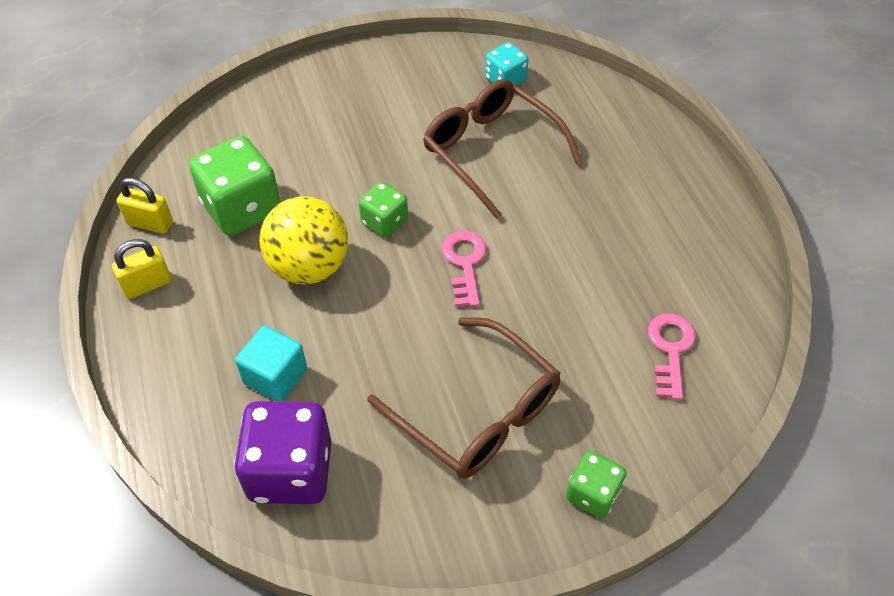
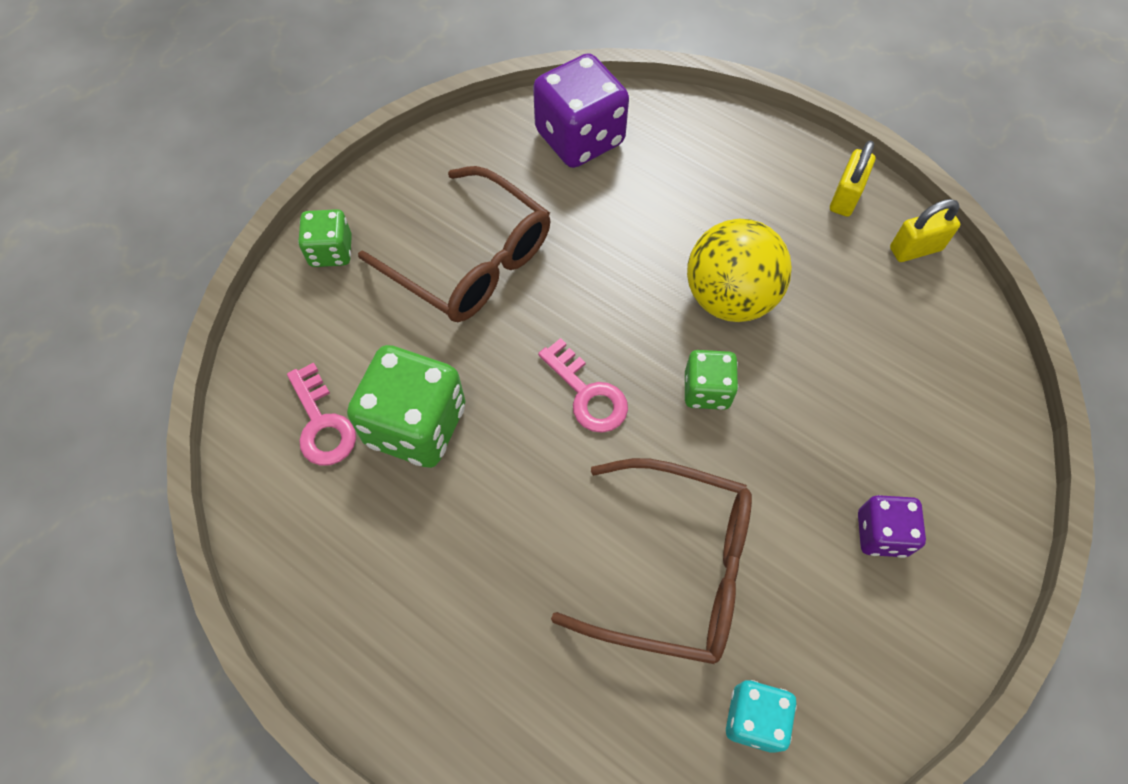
camera: 145 degrees right, 10 degrees up
green dice [189,136,281,236] -> green dice moved to [347,345,465,468]
turquoise cube [235,325,307,402] -> none
brown glasses [367,317,561,478] -> brown glasses turned 150 degrees counterclockwise [358,166,550,322]
none -> purple dice [858,495,926,558]

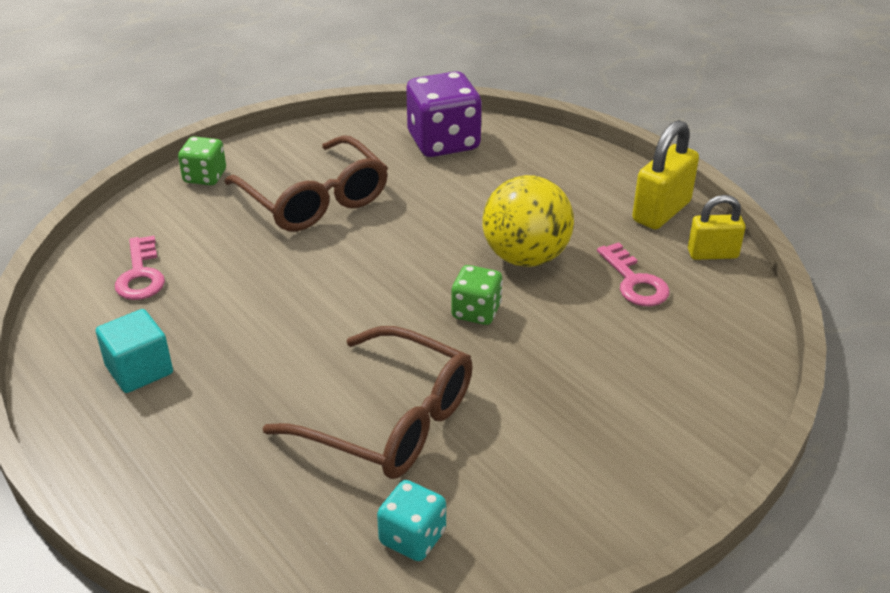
camera: 15 degrees right, 25 degrees down
green dice [347,345,465,468] -> none
pink key [538,338,628,433] -> pink key moved to [597,242,670,306]
yellow padlock [830,141,876,217] -> yellow padlock [632,120,699,229], size x1.51
purple dice [858,495,926,558] -> none
none -> turquoise cube [96,309,173,393]

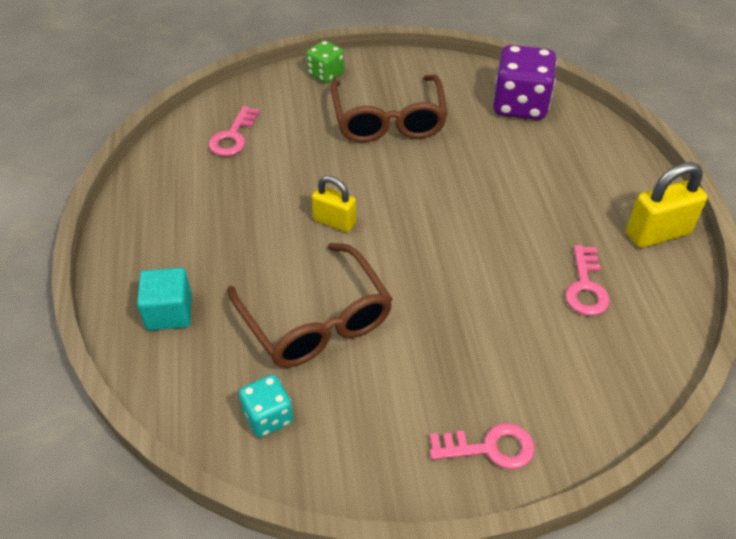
camera: 30 degrees right, 10 degrees up
turquoise cube [96,309,173,393] -> turquoise cube moved to [137,268,192,330]
green dice [451,265,503,325] -> none
yellow ball [482,175,574,267] -> none
yellow padlock [688,195,745,260] -> yellow padlock moved to [312,176,356,232]
none -> pink key [430,423,535,469]

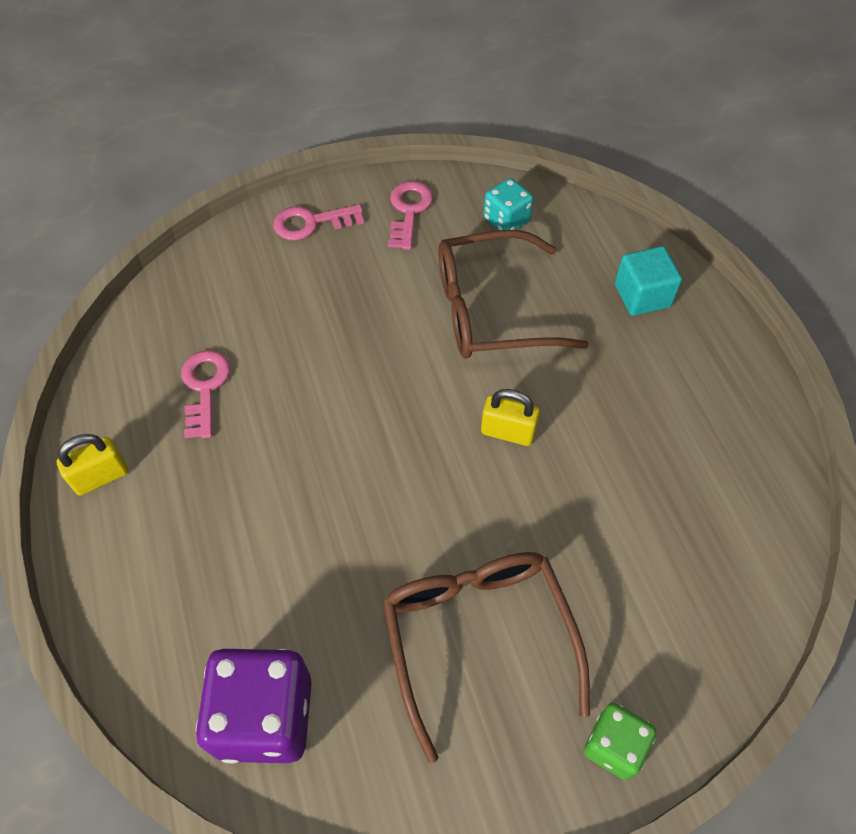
camera: 170 degrees right, 10 degrees up
pink key [209,106,260,156] -> pink key moved to [388,181,433,250]
brown glasses [227,243,392,368] -> brown glasses turned 60 degrees counterclockwise [439,230,589,359]
yellow padlock [626,162,707,248] -> yellow padlock [57,434,128,496], size x0.66

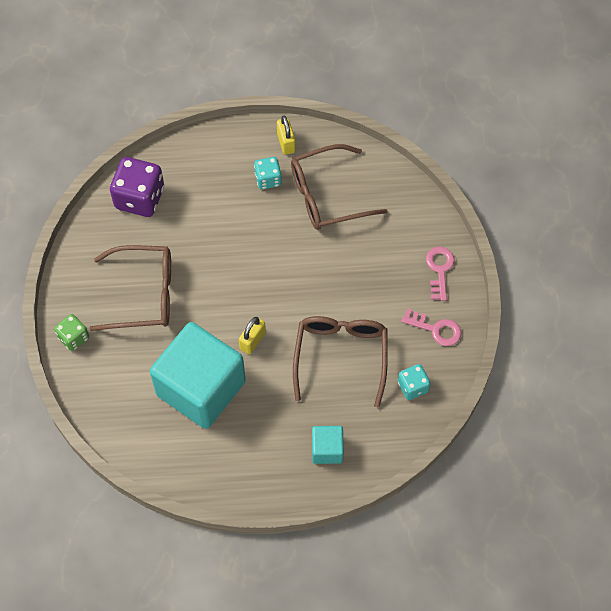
camera: 105 degrees right, 5 degrees up
pink key [181,350,230,438] -> brown glasses [291,144,387,230]
none -> turquoise cube [150,322,246,429]
none -> turquoise dice [254,157,282,189]

